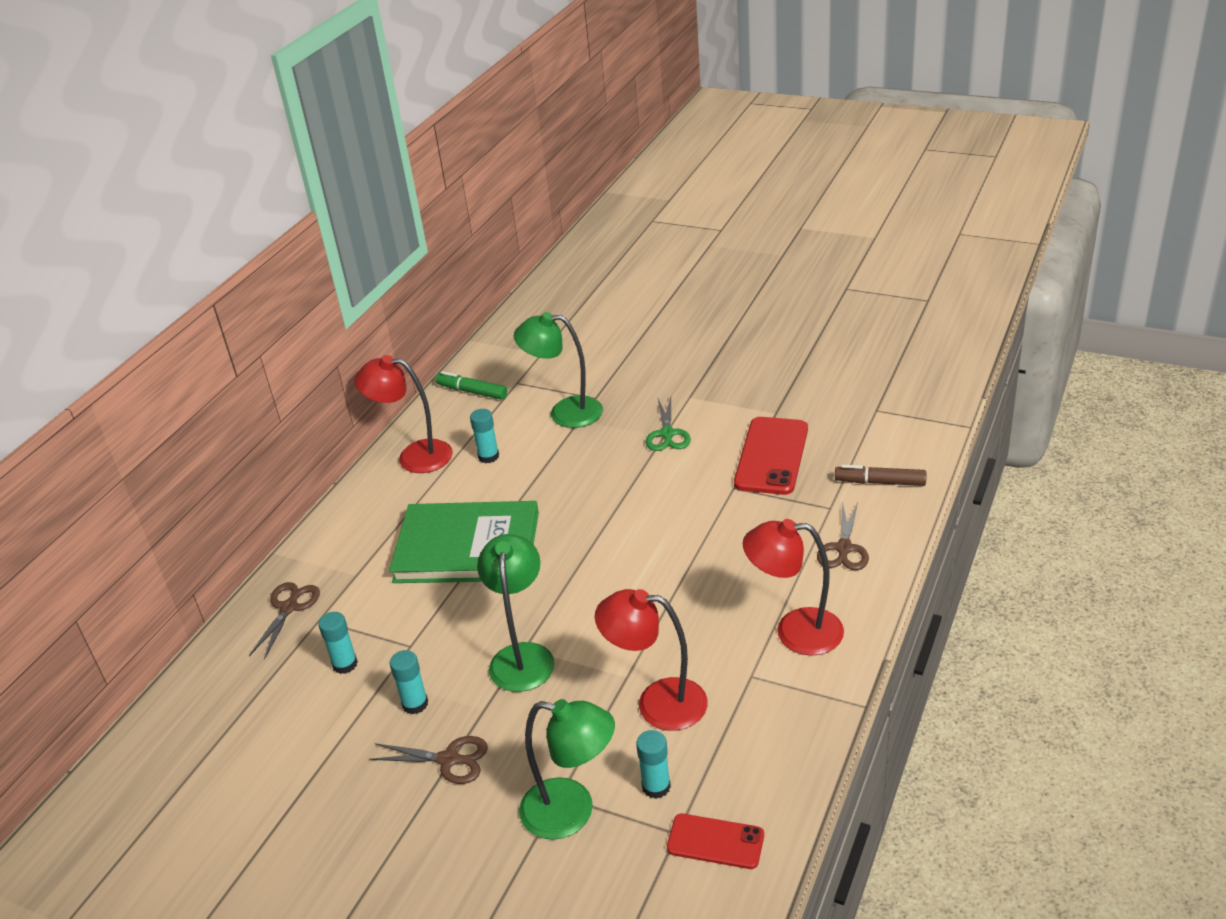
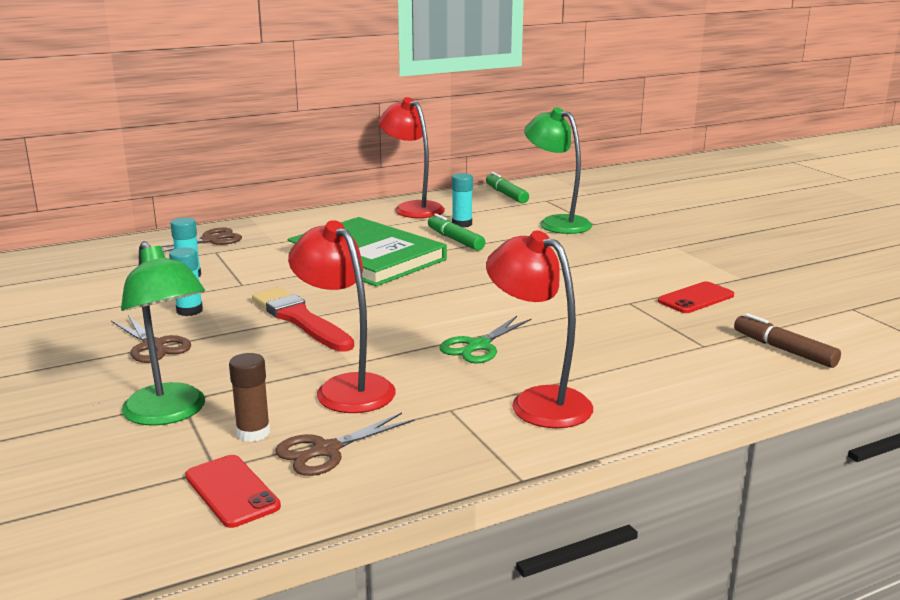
camera: 35 degrees right, 15 degrees down
green lamp [477,534,555,692] -> red brush [252,287,354,352]
turquoise glue stick [636,730,671,799] -> brown glue stick [229,353,270,442]
green scissors [646,397,691,451] -> green scissors moved to [439,316,532,363]
red phone [734,417,808,495] -> red phone [658,281,734,313], size x0.59
brown scissors [817,501,869,570] -> brown scissors moved to [275,412,414,476]
none -> green marker [428,214,486,251]

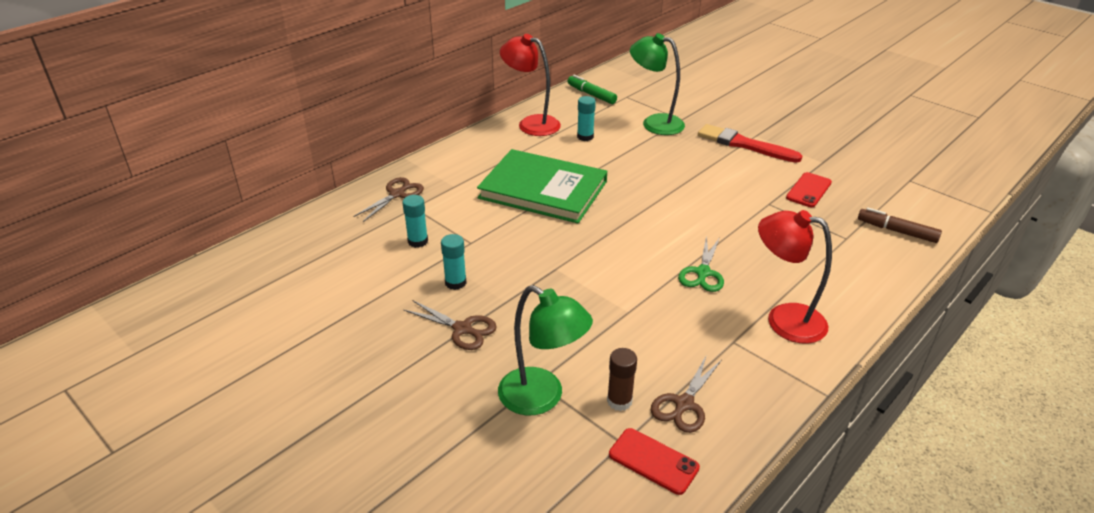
camera: 20 degrees left, 15 degrees up
red brush [252,287,354,352] -> red brush moved to [698,124,802,163]
red lamp [288,220,396,413] -> none
green marker [428,214,486,251] -> none

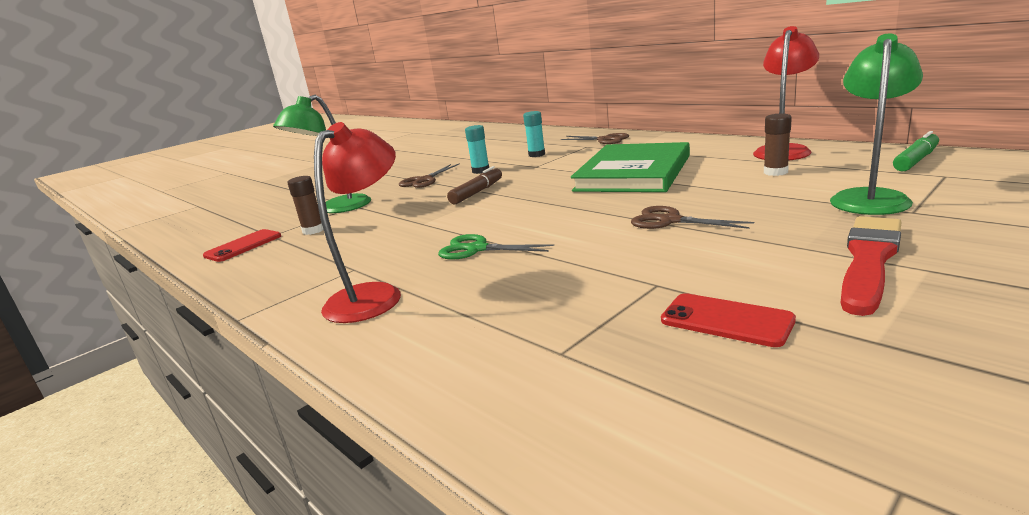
camera: 95 degrees right, 15 degrees down
turquoise glue stick [577,96,596,141] -> brown glue stick [764,114,792,176]
brown scissors [651,356,722,433] -> brown scissors moved to [631,206,754,229]
brown marker [858,207,942,243] -> brown marker moved to [447,166,502,204]

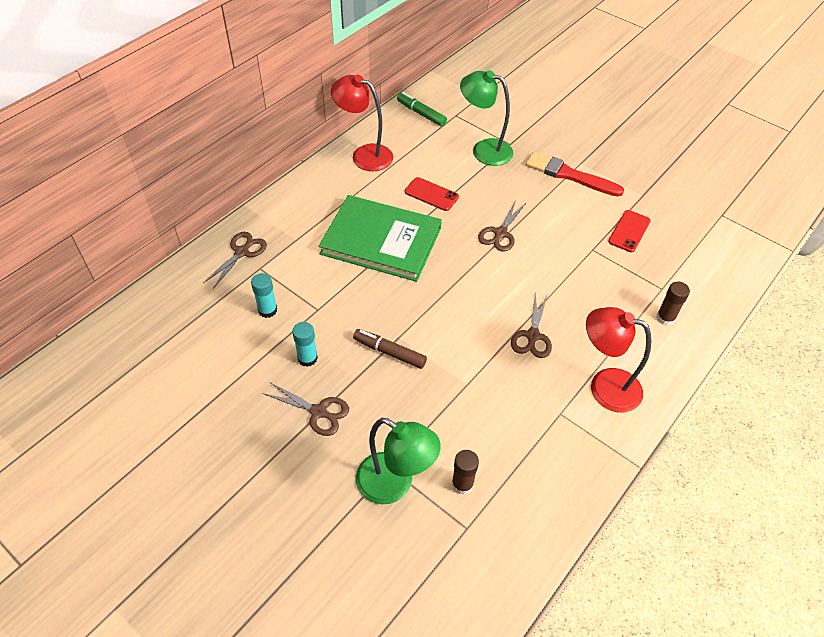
camera: 100 degrees left, 30 degrees up
red phone [203,229,281,262] -> red phone moved to [405,177,459,211]
green scissors [438,234,554,260] -> brown scissors [511,292,552,358]
brown glue stick [764,114,792,176] -> brown glue stick moved to [656,281,690,326]

